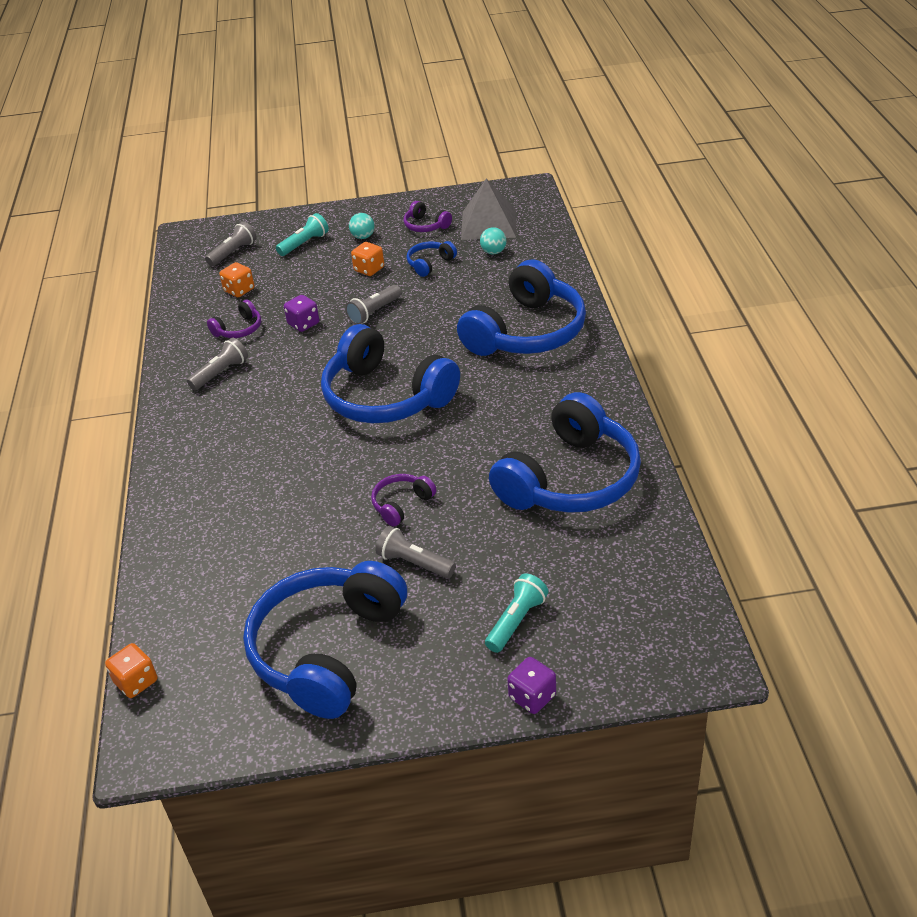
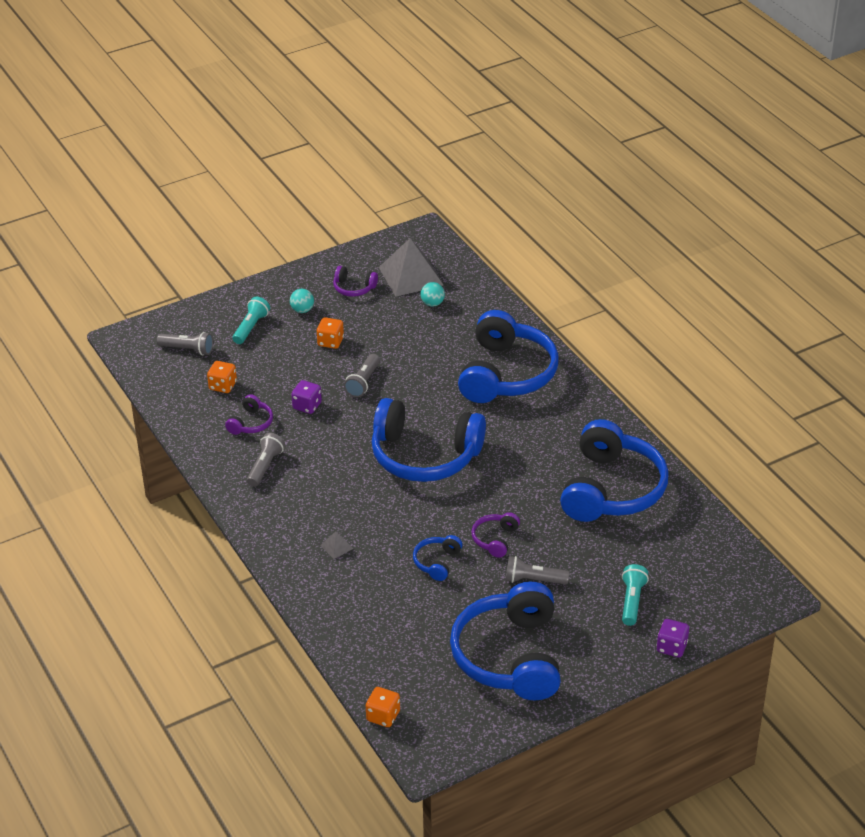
camera: 25 degrees left, 0 degrees up
grey flashlight [205,222,256,266] -> grey flashlight turned 90 degrees clockwise [157,332,213,355]
blue headphones [406,241,457,277] -> blue headphones moved to [413,535,462,581]
none -> grey pyramid [320,531,353,559]

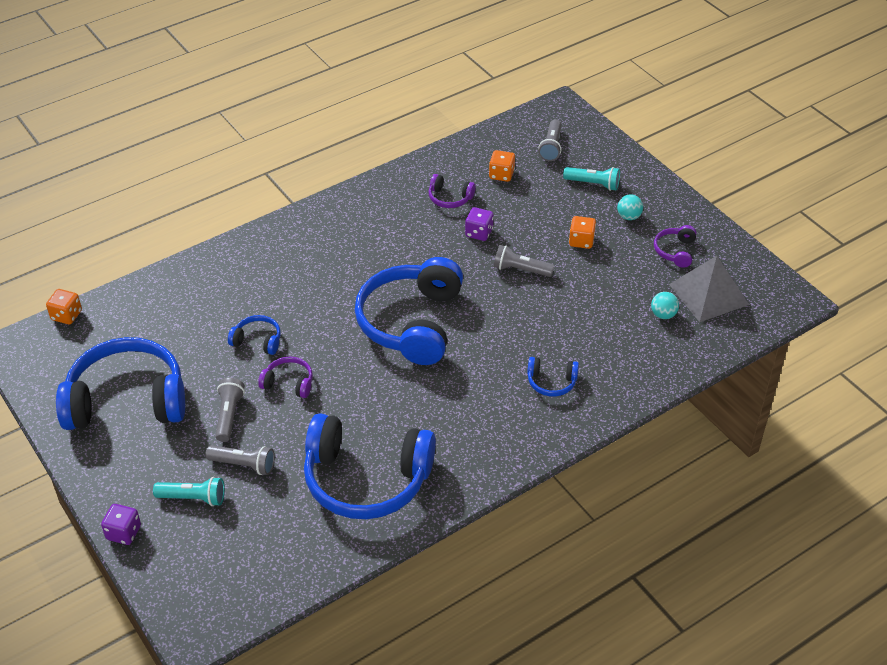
camera: 85 degrees right, 5 degrees up
grey flashlight [247,433,285,487] -> grey flashlight moved to [205,445,275,475]
grey pyramid [320,531,353,559] -> none
blue headphones [458,310,559,403] -> blue headphones [527,357,579,397], size x0.43

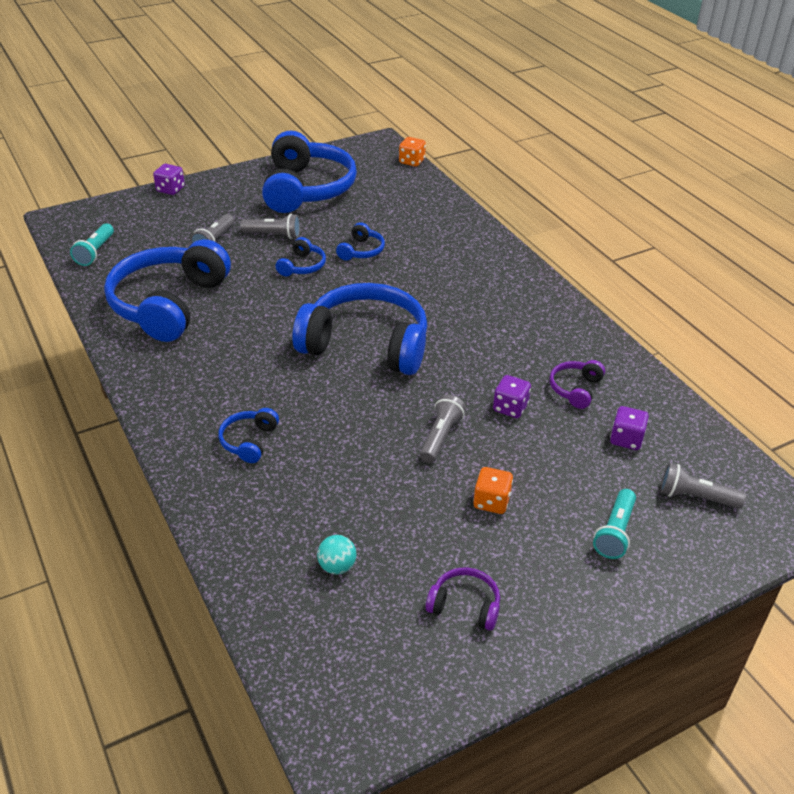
camera: 95 degrees right, 5 degrees down
turquoise flashlight [153,477,225,506] -> turquoise flashlight moved to [70,223,114,266]
purple headphones [258,357,313,398] -> blue headphones [276,237,326,276]
orange dice [489,150,515,182] -> purple dice [610,406,649,450]
turquoise ball [617,194,643,220] -> none
grey pyramid [669,256,749,322] -> none

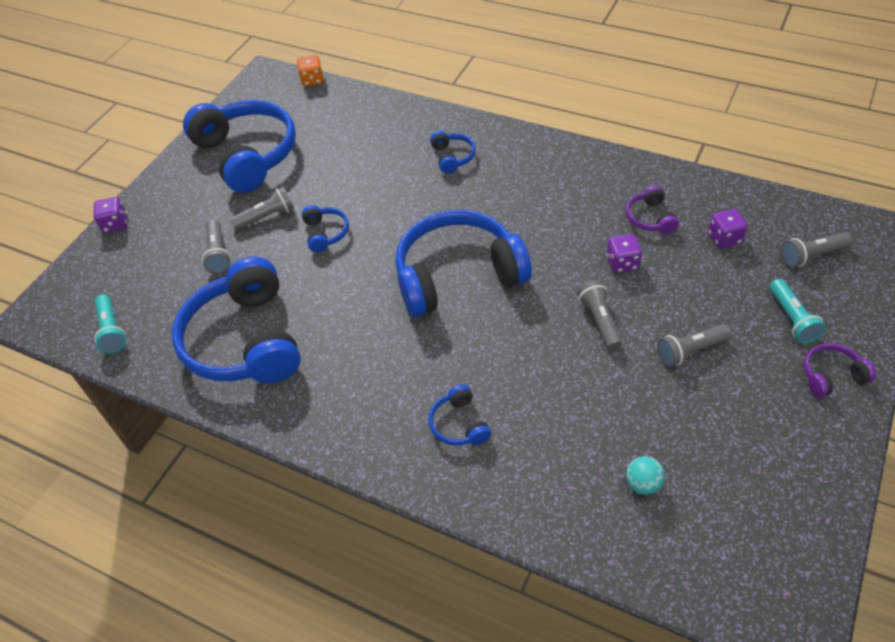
camera: 30 degrees left, 10 degrees up
blue headphones [336,222,385,261] -> blue headphones moved to [430,131,476,174]
purple headphones [426,567,500,631] -> purple headphones moved to [804,343,876,397]
orange dice [473,467,513,514] -> grey flashlight [657,324,732,367]

